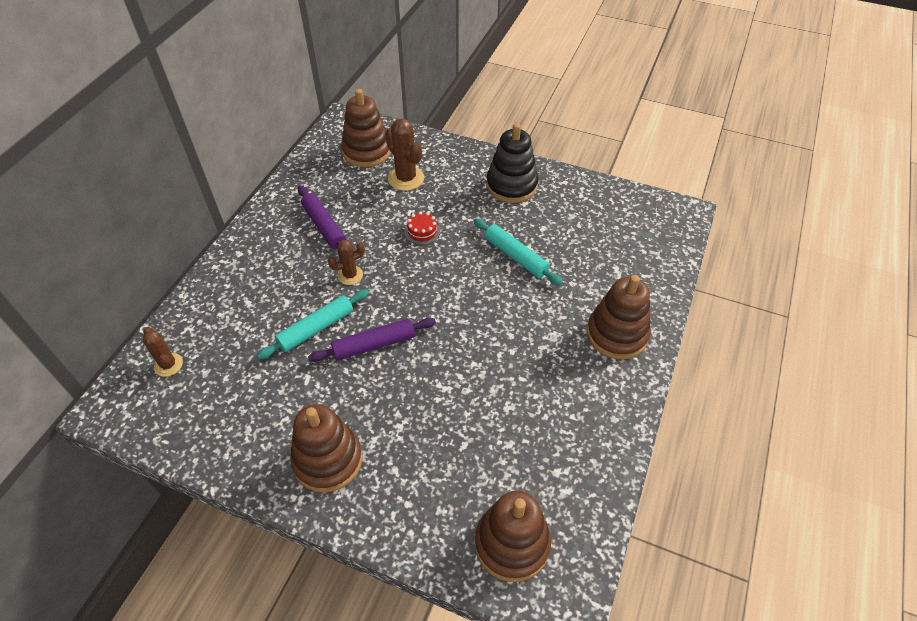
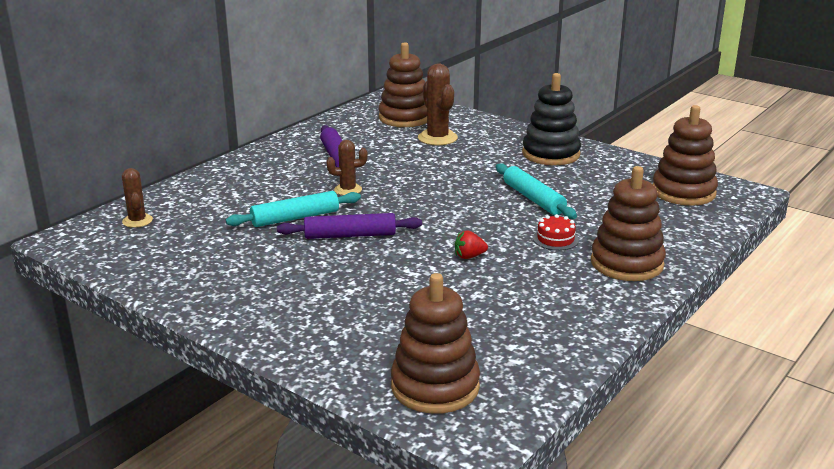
camera: 15 degrees right, 25 degrees down
brown stacking toy [290,404,363,492] -> brown stacking toy moved to [653,105,718,206]
red cake [405,211,440,245] -> red cake moved to [533,214,579,250]
none -> red strawberry [455,231,488,259]

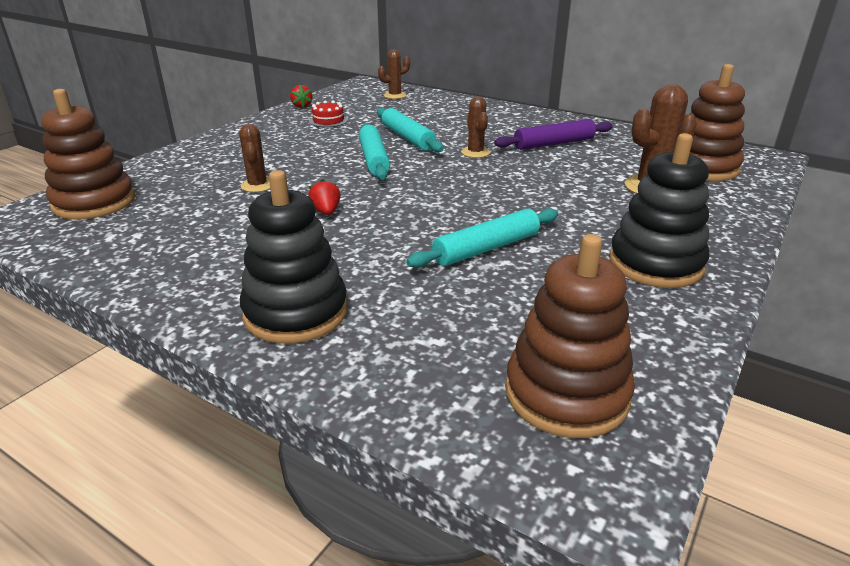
camera: 85 degrees right, 5 degrees up
purple rolling pin [277,213,422,239] -> turquoise rolling pin [359,123,390,180]
red cake [533,214,579,250] -> red cake moved to [309,100,348,127]
brown stacking toy [591,166,666,281] -> black stacking toy [240,170,348,344]
none -> brown cactus [239,124,270,192]
none -> red strawberry [290,85,312,108]

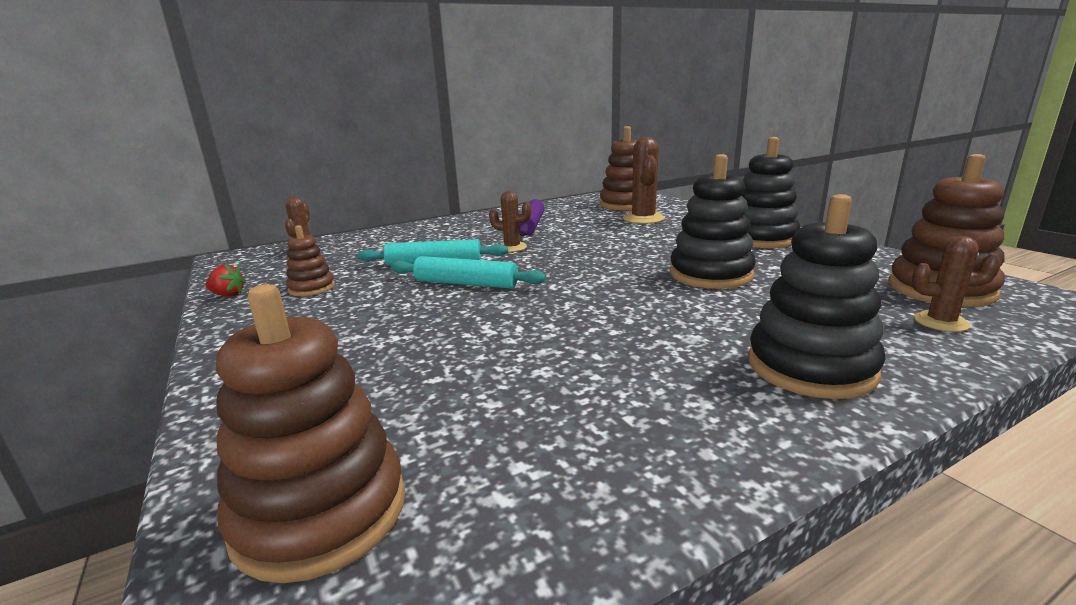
camera: 60 degrees left, 10 degrees down
brown cactus [239,124,270,192] -> brown cactus moved to [912,236,1002,332]
red strawberry [308,179,340,215] -> none
red cake [309,100,348,127] -> brown stacking toy [286,225,335,296]
turquoise rolling pin [406,208,559,268] -> black stacking toy [670,154,756,289]

